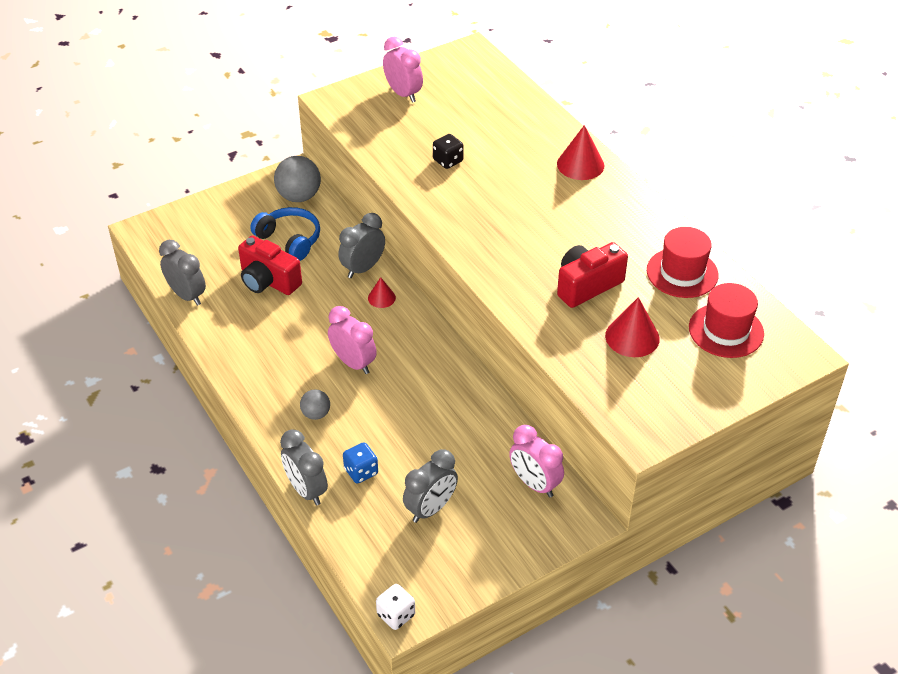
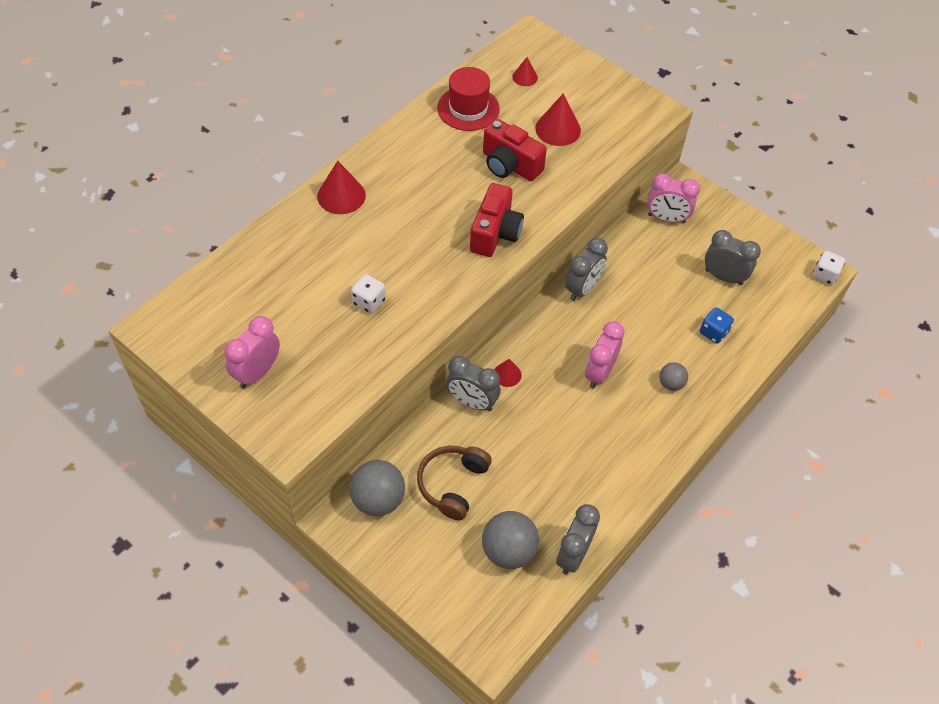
camera: 110 degrees left, 10 degrees up
red camera [238,235,302,295] -> red camera moved to [470,183,524,257]
blue headphones [250,207,320,261] -> brown headphones [417,446,492,520]
grey clock [280,430,328,505] -> grey clock moved to [565,238,608,301]
black dice [433,134,464,169] -> white dice [351,274,386,313]
pink clock [509,425,564,497] -> pink clock turned 75 degrees clockwise [647,173,700,223]
red hat [689,283,764,358] -> red cone [512,57,538,86]
none -> grey ball [482,511,539,569]

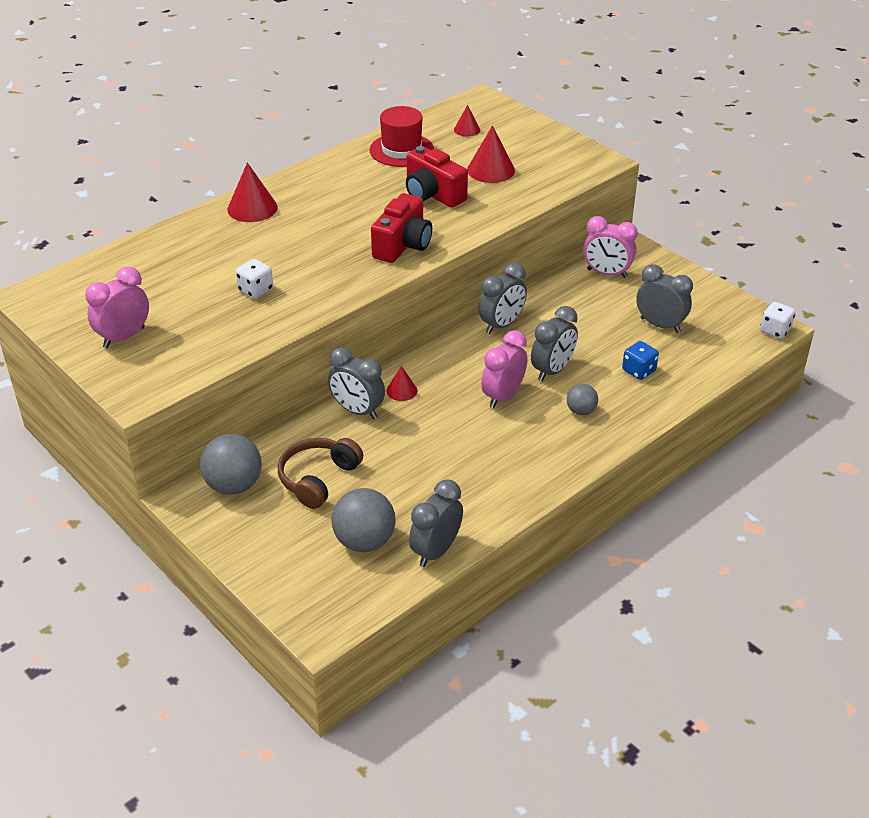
camera: 10 degrees right, 15 degrees down
none -> grey clock [531,306,578,381]

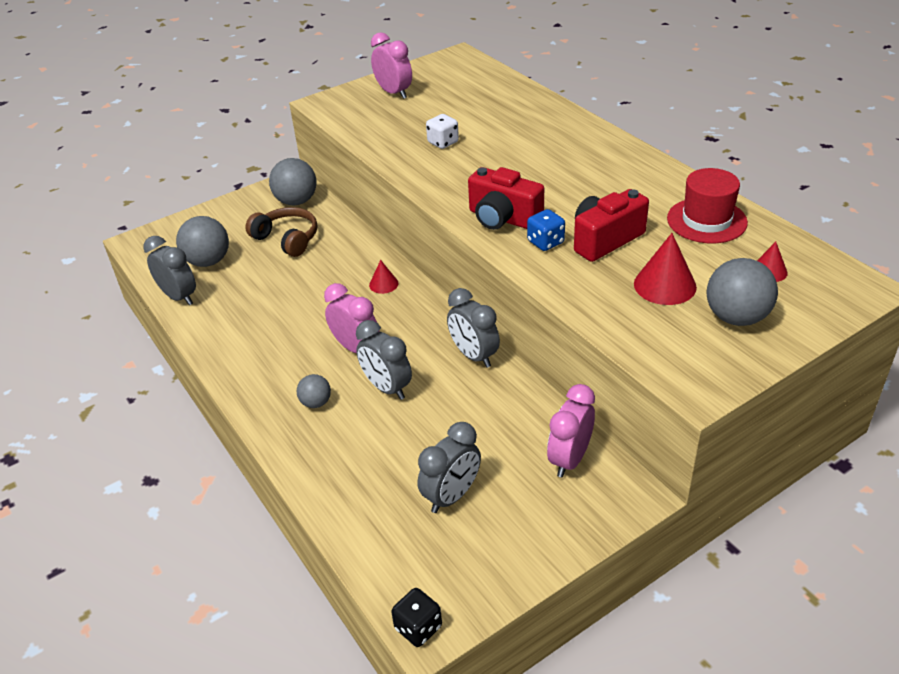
camera: 100 degrees right, 0 degrees up
red cone [227,163,278,222] -> none
grey clock [328,347,385,419] -> none
blue dice [622,341,659,380] -> blue dice moved to [527,209,565,251]
white dice [760,302,795,339] -> black dice [391,588,442,647]
none -> grey ball [707,258,778,326]

